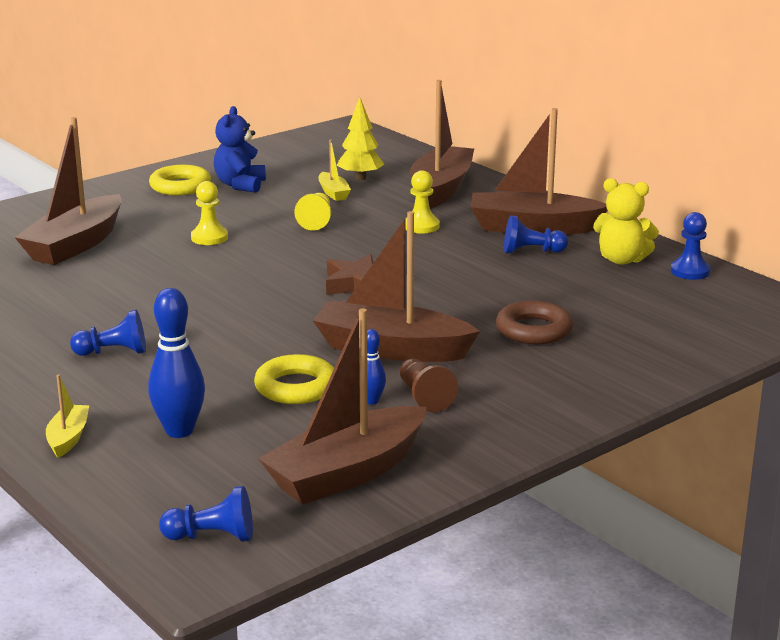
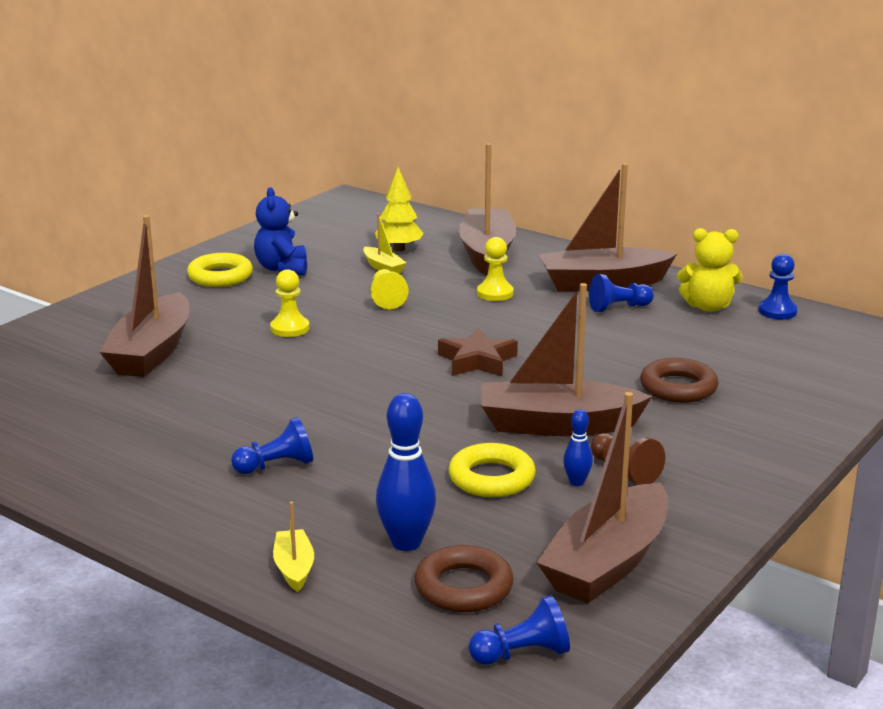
camera: 15 degrees left, 0 degrees up
none -> brown ring [415,545,514,612]

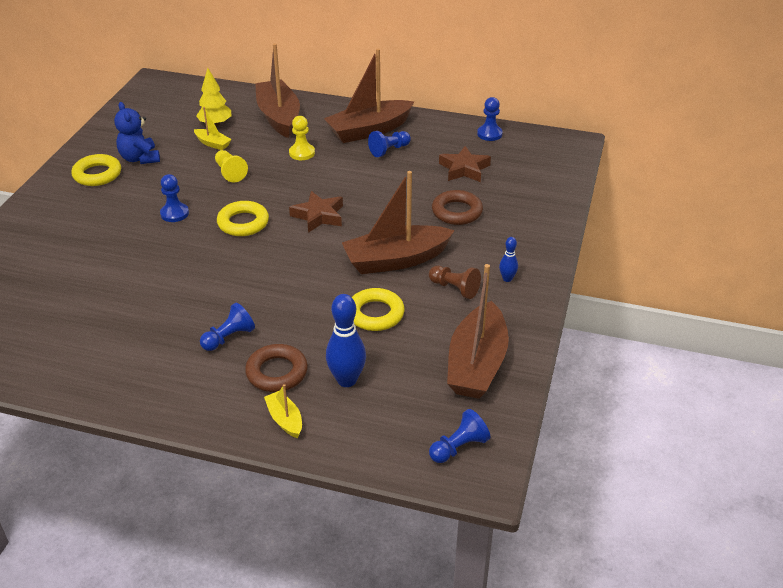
camera: 20 degrees left, 15 degrees up
brown boat [100,215,189,377] -> none
yellow pawn [270,269,309,337] -> blue pawn [160,174,189,222]
brown ring [415,545,514,612] -> brown ring moved to [245,344,308,392]
blue bowling pin [563,409,593,486] -> blue bowling pin moved to [499,237,518,282]
yellow teddy bear [677,228,742,312] -> none
none -> yellow ring [217,201,269,236]
none -> brown star [439,146,491,182]

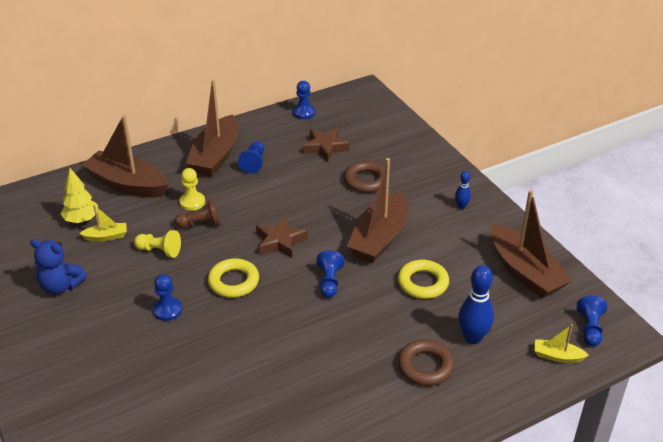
camera: 45 degrees left, 0 degrees up
yellow ring [71,154,121,186] -> none
blue pawn [200,303,255,351] -> blue pawn moved to [316,251,344,298]
yellow boat [264,384,302,438] -> yellow boat moved to [534,324,589,363]
brown pawn [429,266,481,299] -> brown pawn moved to [175,199,220,228]

